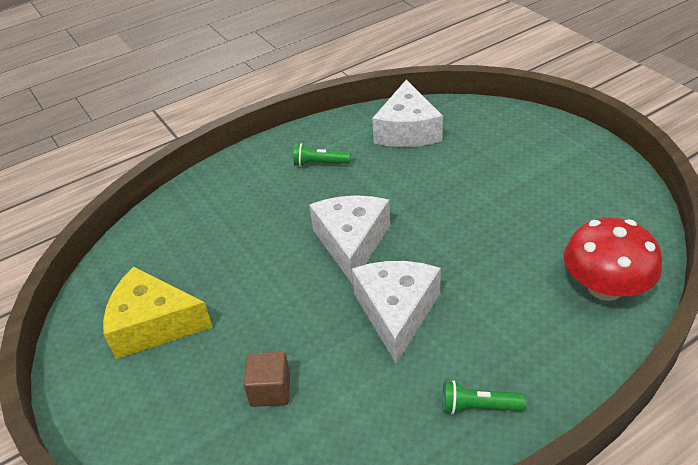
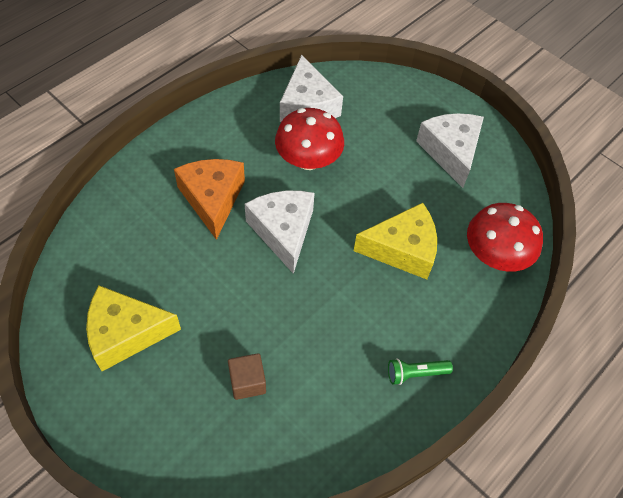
camera: 20 degrees left, 15 degrees up
green flashlight [294,143,350,167] -> none
white cheese [352,261,441,364] -> white cheese moved to [416,113,484,188]
none -> orange cheese [174,159,245,240]
none -> red mushroom [275,108,344,170]
none -> yellow cheese [354,203,437,279]

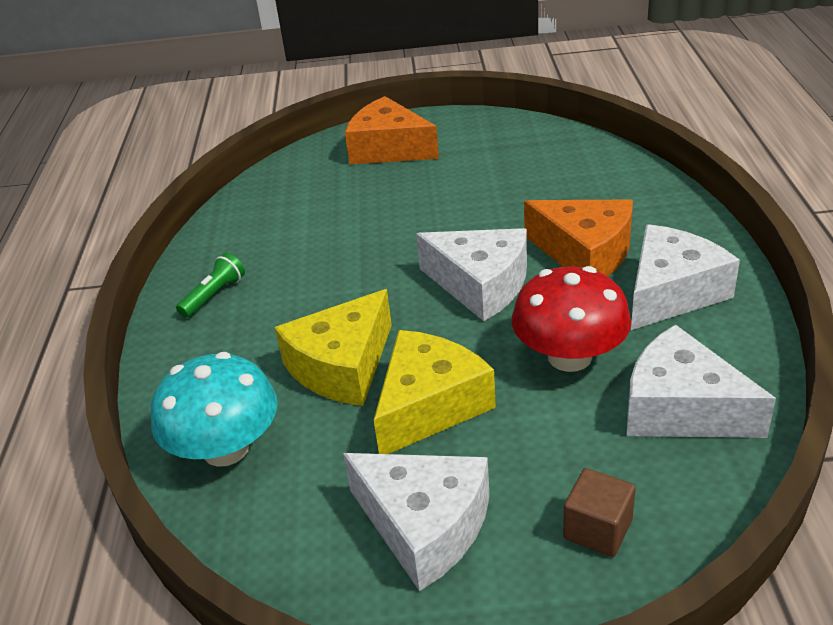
camera: 140 degrees right, 20 degrees down
yellow cheese [86,285,181,371] -> yellow cheese moved to [374,330,496,454]
brown cube [228,353,266,400] -> brown cube moved to [563,468,636,557]
red mushroom [467,203,543,272] -> turquoise mushroom [151,352,278,467]
none -> orange cheese [345,96,439,164]
none -> white cheese [631,224,740,330]

